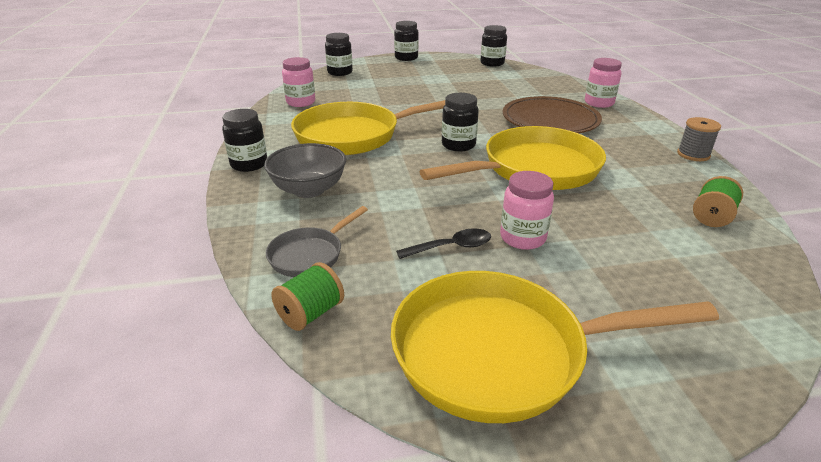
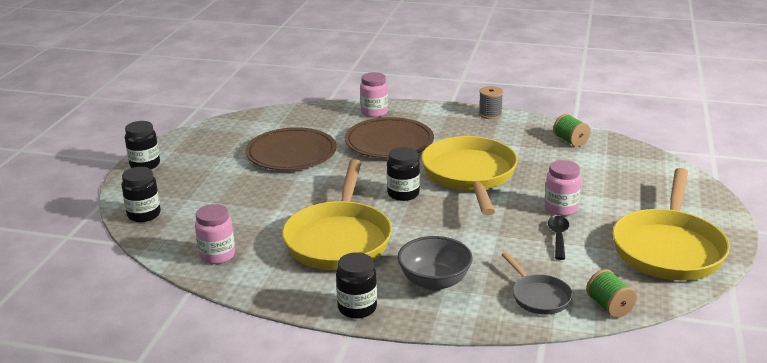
camera: 65 degrees left, 5 degrees down
black jar [481,25,507,67] -> none
none -> brown plate [245,127,337,170]

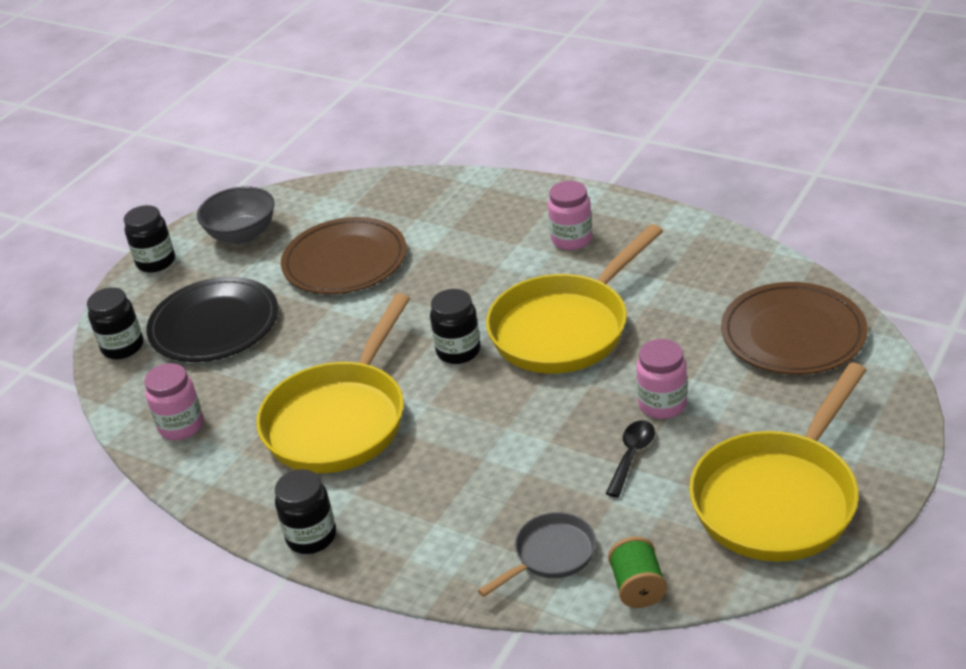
camera: 20 degrees right, 10 degrees up
brown plate [345,117,434,158] -> brown plate moved to [721,282,868,375]
pink jar [360,72,388,117] -> pink jar moved to [548,181,592,250]
grey bowl [398,236,473,291] -> grey bowl moved to [197,186,275,244]
yellow pan [421,136,518,215] -> yellow pan turned 150 degrees counterclockwise [486,224,663,374]
grey spool [479,86,503,119] -> none
grey pan [501,252,573,315] -> grey pan turned 120 degrees counterclockwise [478,512,596,597]
green spool [553,114,591,147] -> none
none -> black plate [146,277,278,362]

